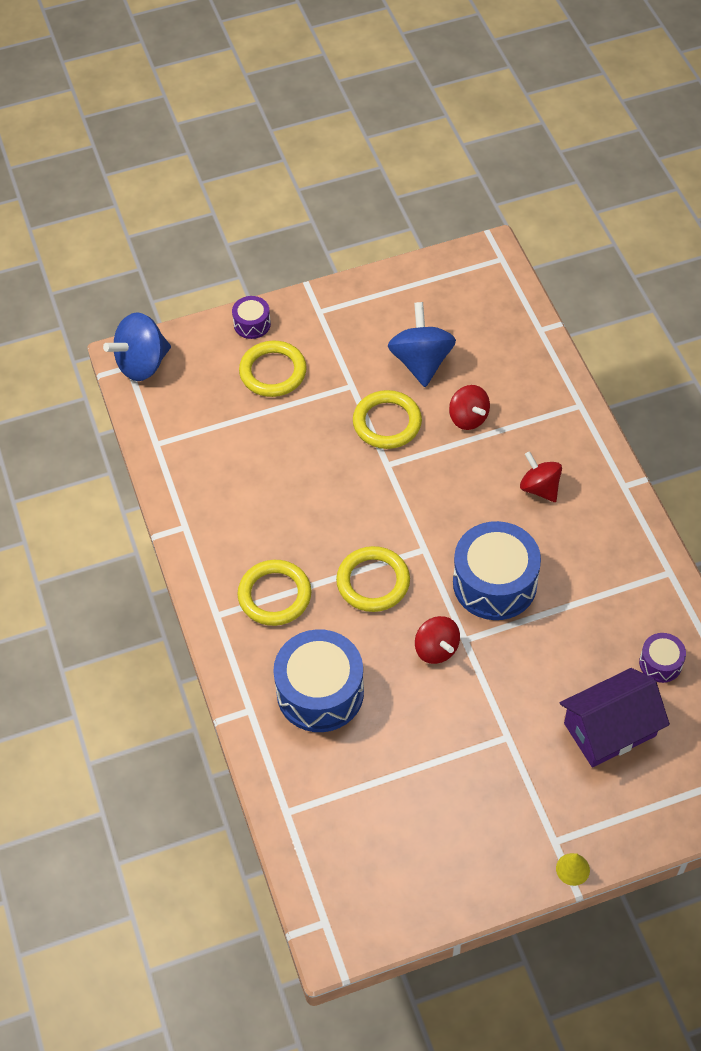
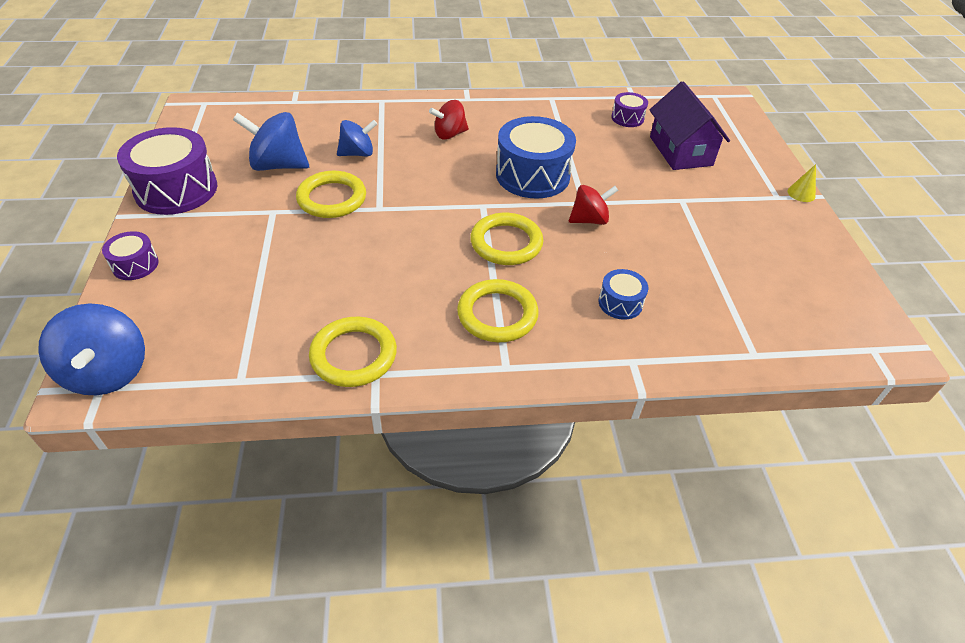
camera: 80 degrees left, 10 degrees down
yellow ring [239,340,307,397] -> yellow ring moved to [309,317,397,387]
blue drum [273,629,364,732] -> blue drum [599,269,649,320], size x0.49
red spinning top [449,385,490,430] -> blue spinning top [337,120,377,156]
none -> purple drum [117,127,217,215]

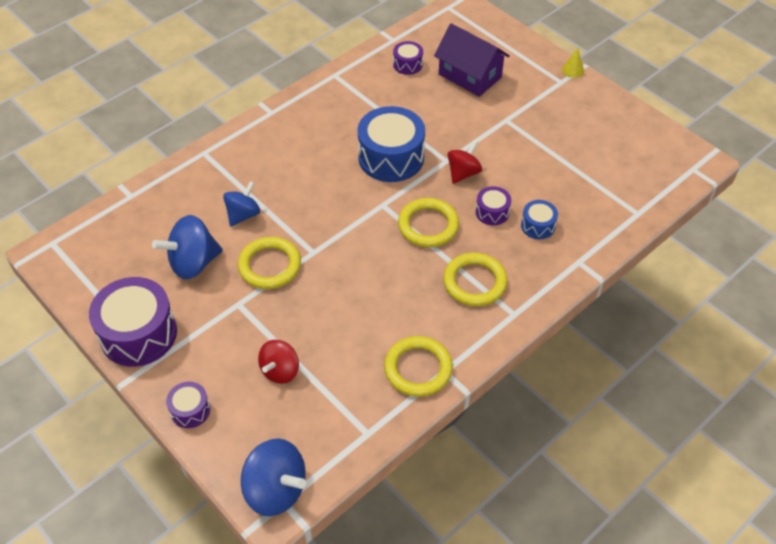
camera: 35 degrees left, 5 degrees up
red spinning top [429,100,469,140] -> red spinning top moved to [258,340,299,384]
none -> purple drum [476,186,511,225]

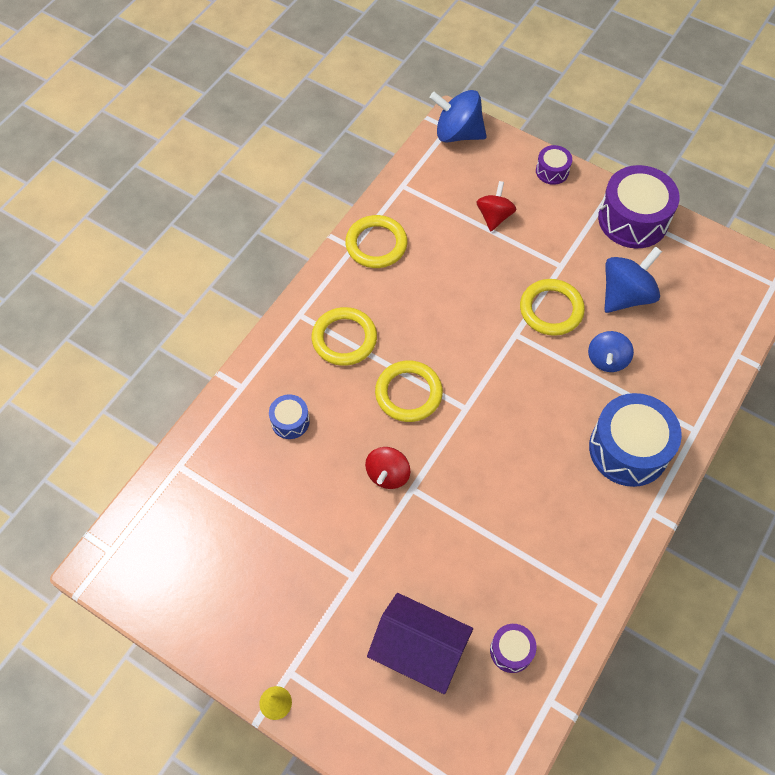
camera: 165 degrees right, 10 degrees up
blue drum [358,106,425,182] -> blue drum moved to [589,393,682,487]
purple drum [476,186,511,225] -> none

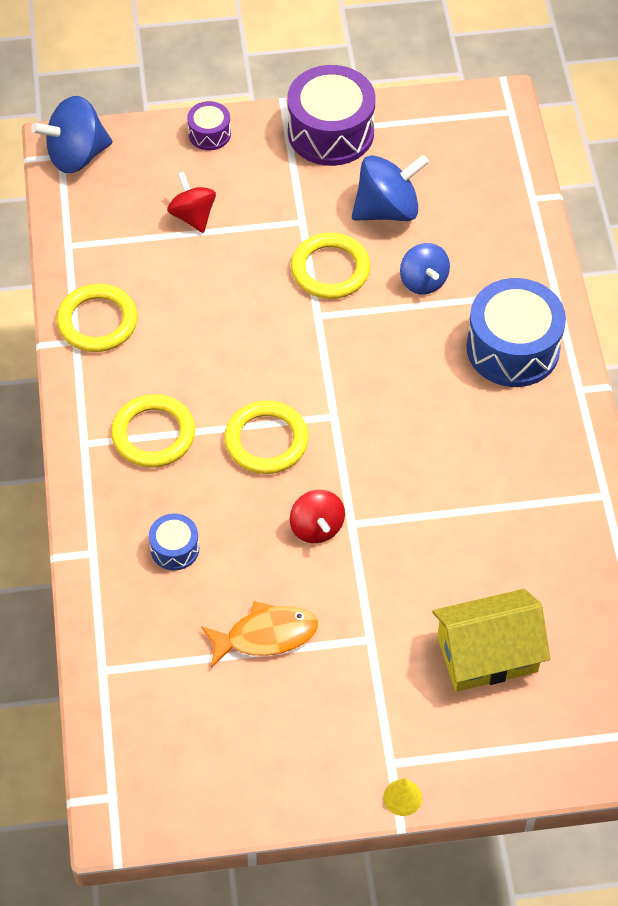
camera: 40 degrees left, 5 degrees down
purple house [367,593,473,694] -> yellow house [432,589,550,692]
purple drum [490,624,537,673] -> none
blue spinning top [604,246,662,313] -> blue spinning top turned 60 degrees clockwise [352,155,429,221]
none -> orange fish [201,601,318,668]

